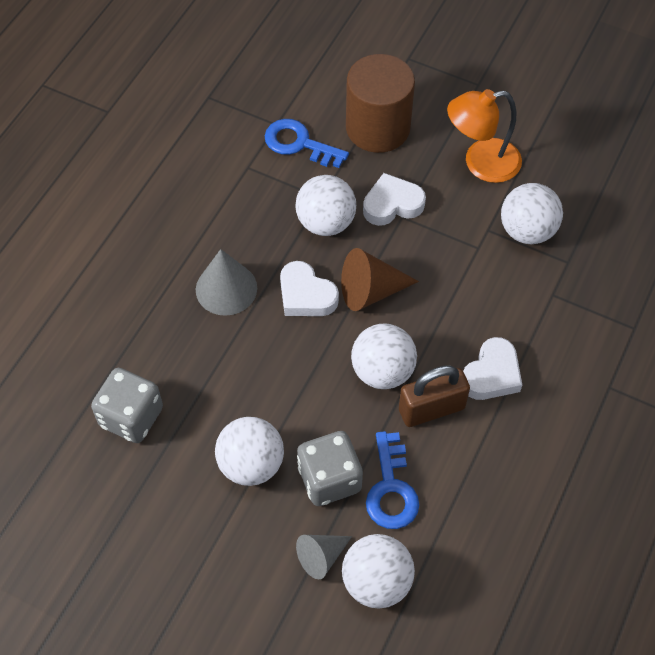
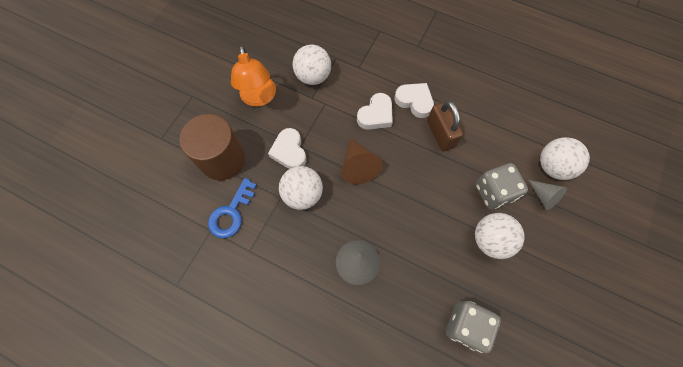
camera: 90 degrees left, 10 degrees up
white heart [280,261,339,316] -> white heart moved to [357,93,393,130]
white ball [351,323,417,389] -> none
blue key [366,431,419,529] -> none

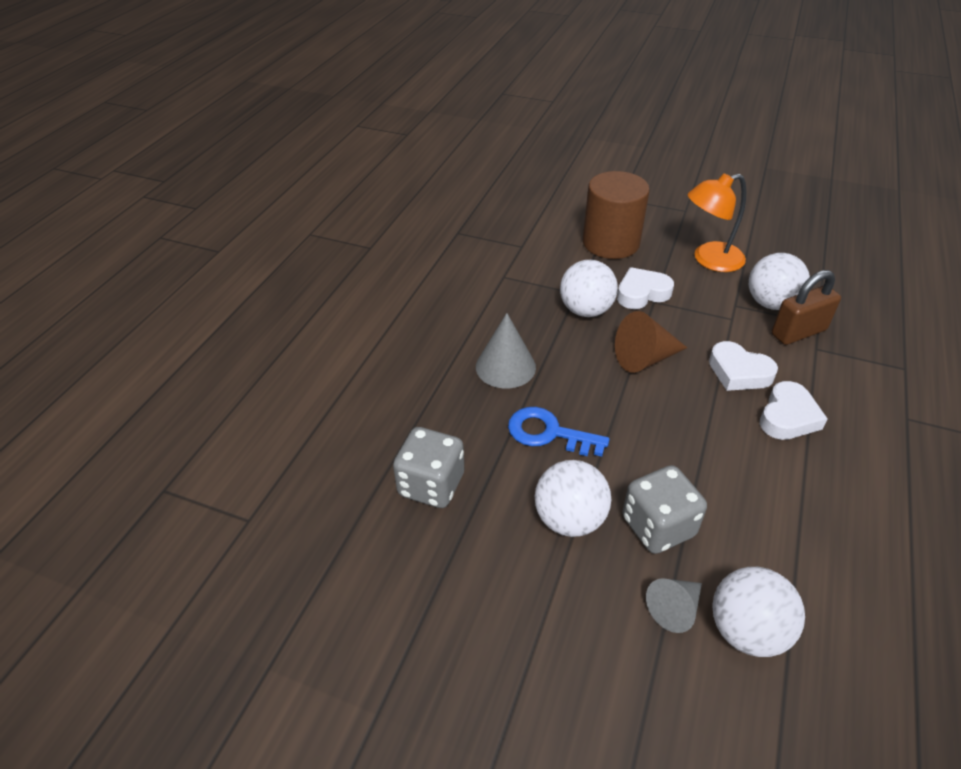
camera: 85 degrees right, 25 degrees down
blue key [208,178,257,238] -> blue key moved to [508,407,610,457]
brown padlock [427,101,463,151] -> brown padlock moved to [772,270,841,345]

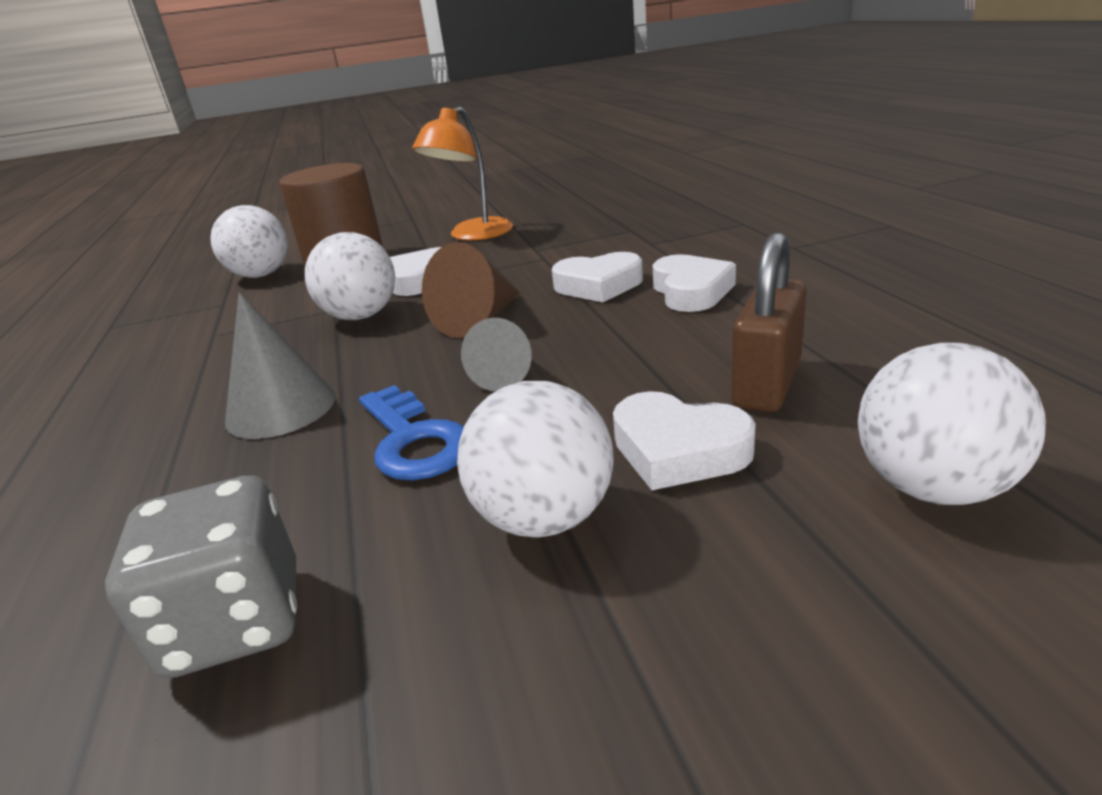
camera: 35 degrees left, 15 degrees down
blue key [508,407,610,457] -> blue key turned 105 degrees counterclockwise [359,385,464,480]
grey dice [622,465,707,554] -> white heart [613,391,756,490]
grey cone [646,578,702,633] -> grey cone moved to [461,318,532,391]
white ball [749,253,810,310] -> white ball moved to [210,205,288,278]
brown padlock [772,270,841,345] -> brown padlock moved to [731,232,807,412]

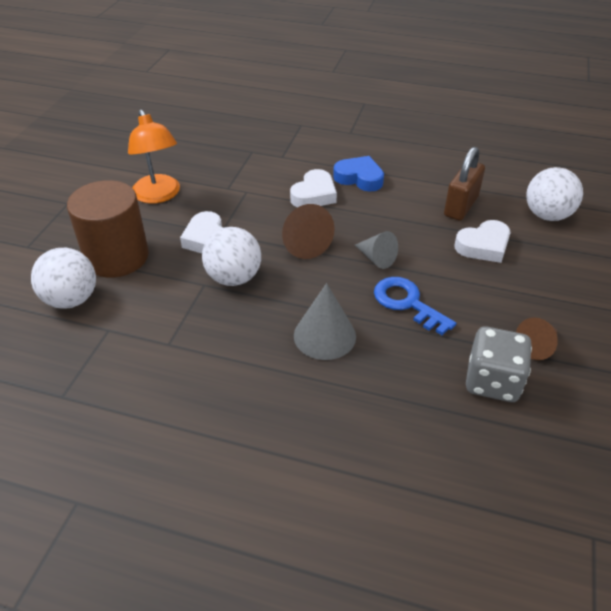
camera: 60 degrees left, 15 degrees up
blue key [359,385,464,480] -> blue key turned 135 degrees counterclockwise [374,277,456,335]
white ball [457,381,614,537] -> none
white heart [653,254,736,312] -> blue heart [333,156,384,191]
brown padlock [731,232,807,412] -> brown padlock turned 60 degrees clockwise [444,147,485,221]
none -> brown cone [516,317,558,360]

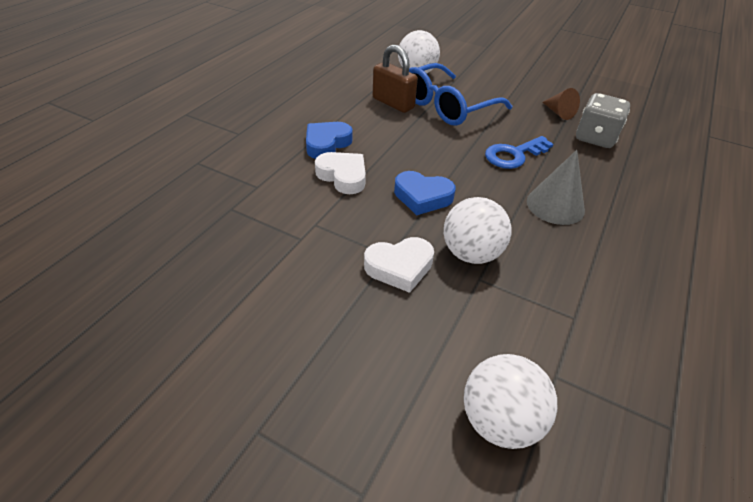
camera: 80 degrees left, 0 degrees up
brown cylinder [67,180,149,278] -> none
orange lamp [128,110,180,203] -> none
brown cone [282,204,335,259] -> blue heart [394,171,456,215]
grey cone [355,231,398,269] -> none
white heart [455,220,510,263] -> blue glasses [409,63,512,126]

